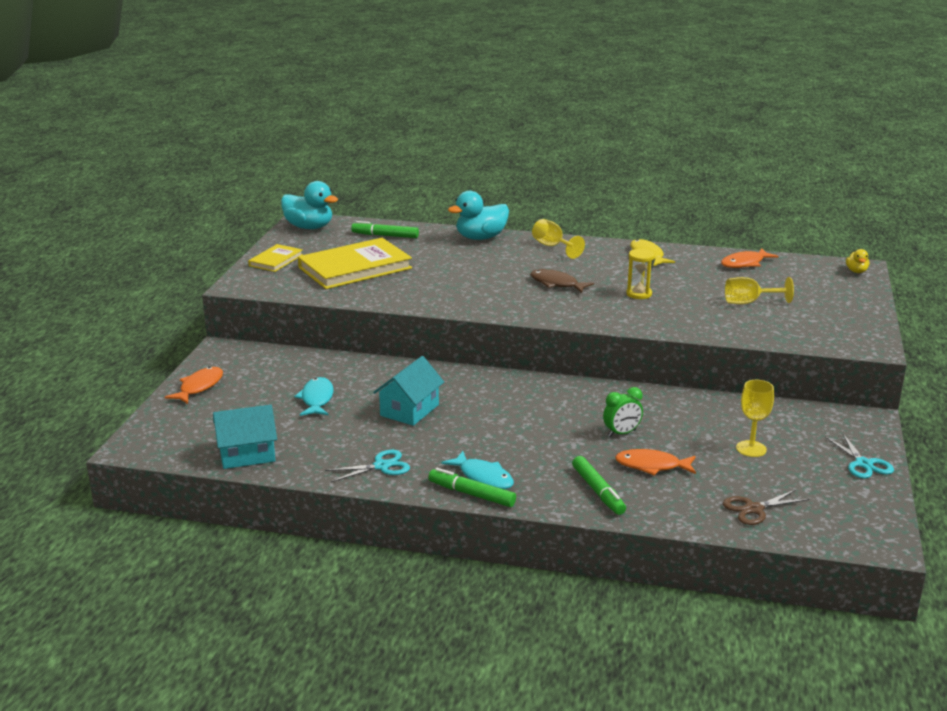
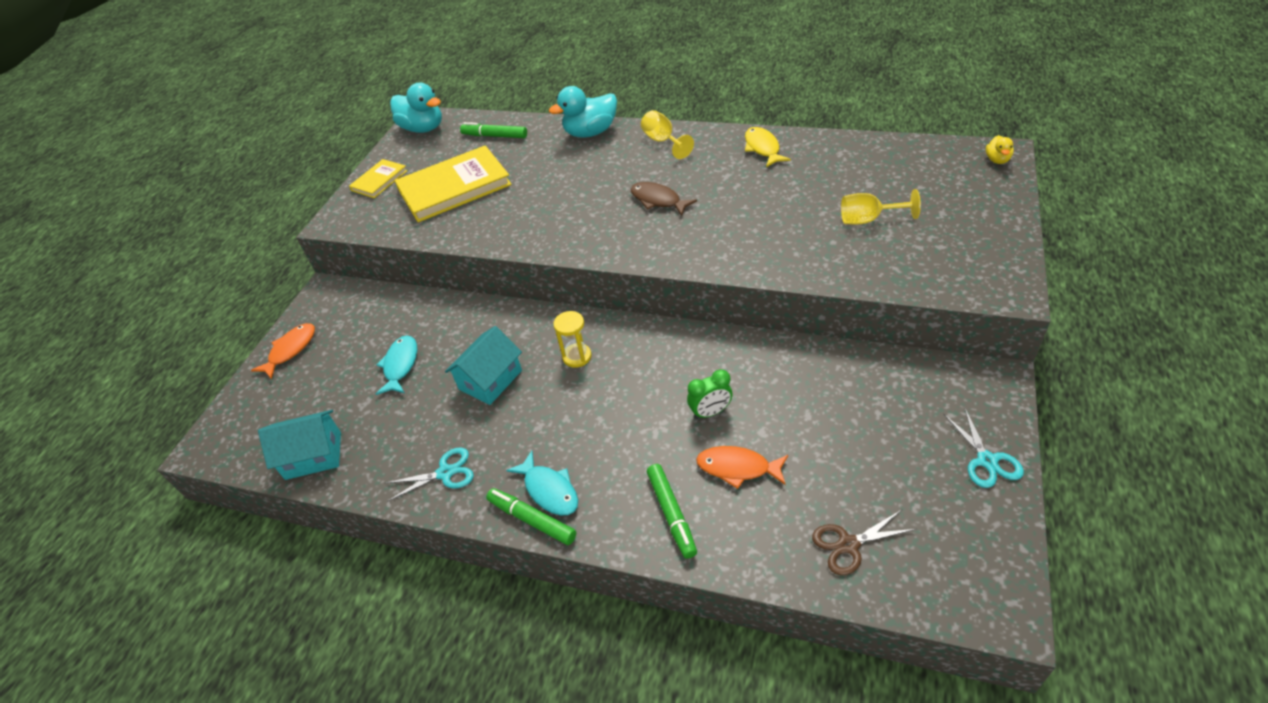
camera: 10 degrees right, 20 degrees up
yellow hourglass [626,249,655,299] -> yellow hourglass moved to [553,311,592,368]
orange fish [721,248,778,268] -> none
yellow goblet [736,380,774,457] -> none

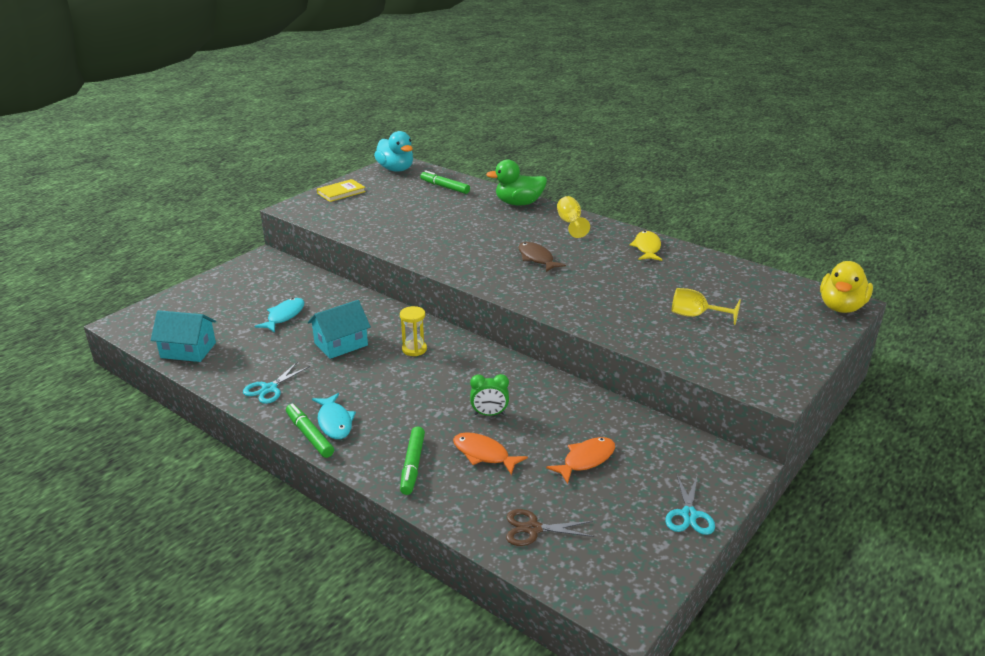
camera: 15 degrees right, 15 degrees down
orange fish [251,323,315,379] -> orange fish moved to [546,437,615,484]
turquoise scissors [386,447,474,502] -> turquoise scissors turned 120 degrees clockwise [243,362,310,404]
yellow book [395,145,512,222] -> none
turquoise duck [549,86,617,137] -> green duck [486,159,547,205]
yellow duck [986,135,1014,164] -> yellow duck [820,261,873,313], size x2.07

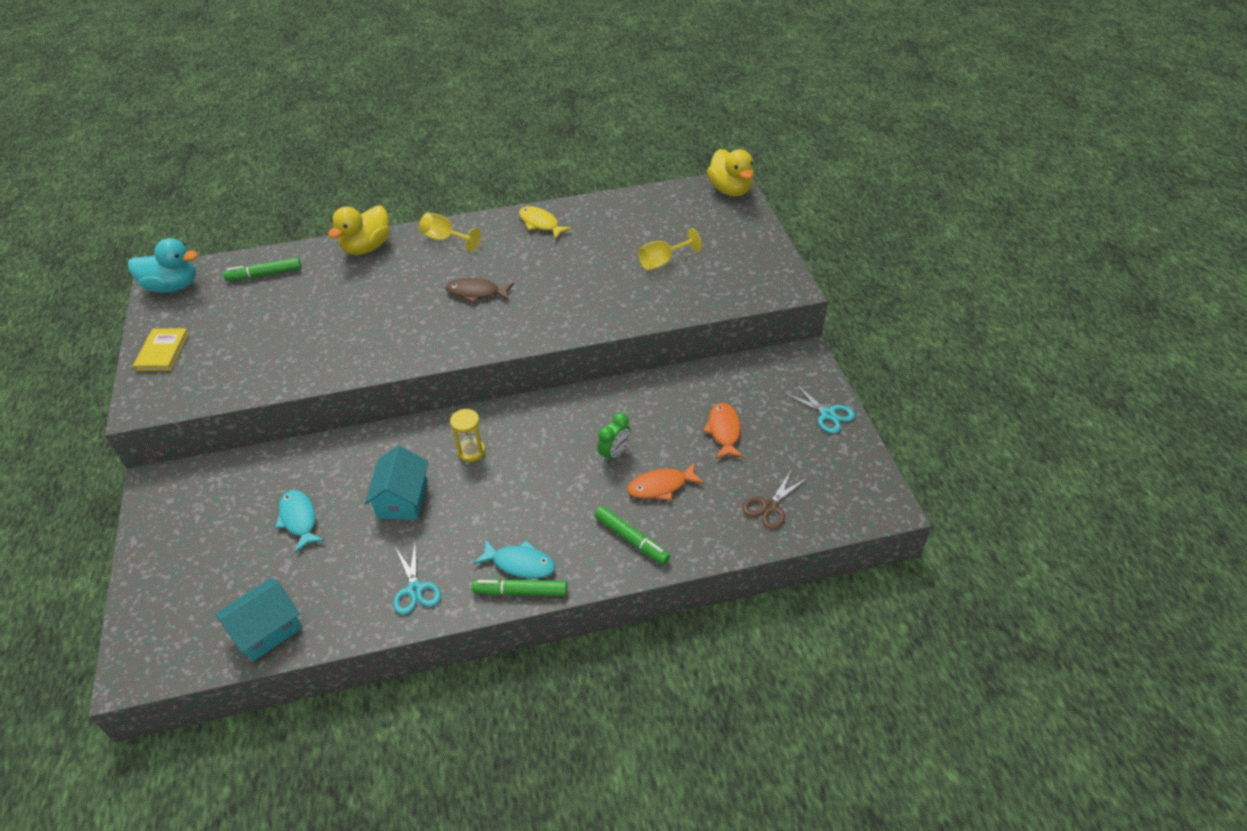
camera: 50 degrees left, 15 degrees up
green duck [486,159,547,205] -> yellow duck [328,205,390,255]

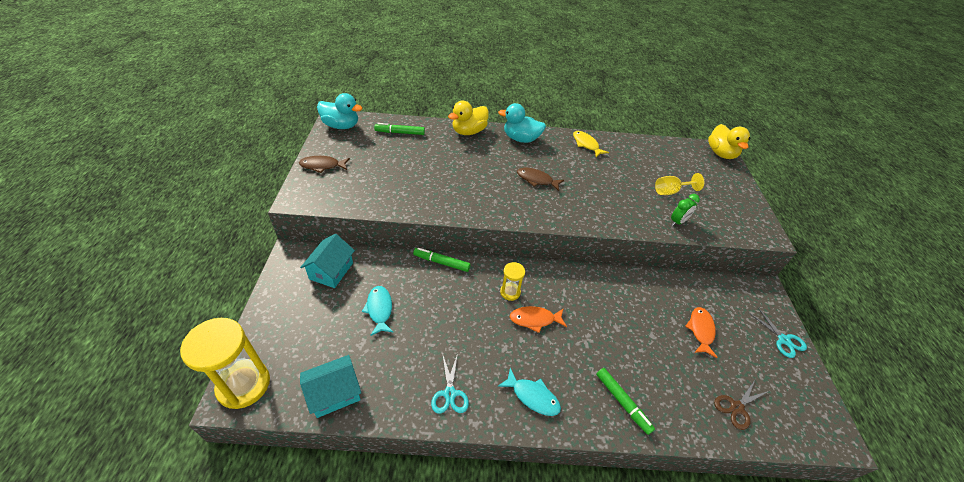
camera: 10 degrees right, 0 degrees up
yellow book [133,328,189,371] -> brown fish [299,156,350,173]
turquoise house [365,445,429,520] -> turquoise house moved to [300,234,355,288]
yellow goblet [419,212,481,252] -> turquoise duck [498,103,546,143]
green marker [472,579,568,596] -> green marker moved to [413,248,471,272]
green clock [598,413,631,463] -> green clock moved to [671,194,700,226]
orange fish [627,462,705,501] -> orange fish moved to [509,306,567,333]
none -> yellow hourglass [180,318,270,409]

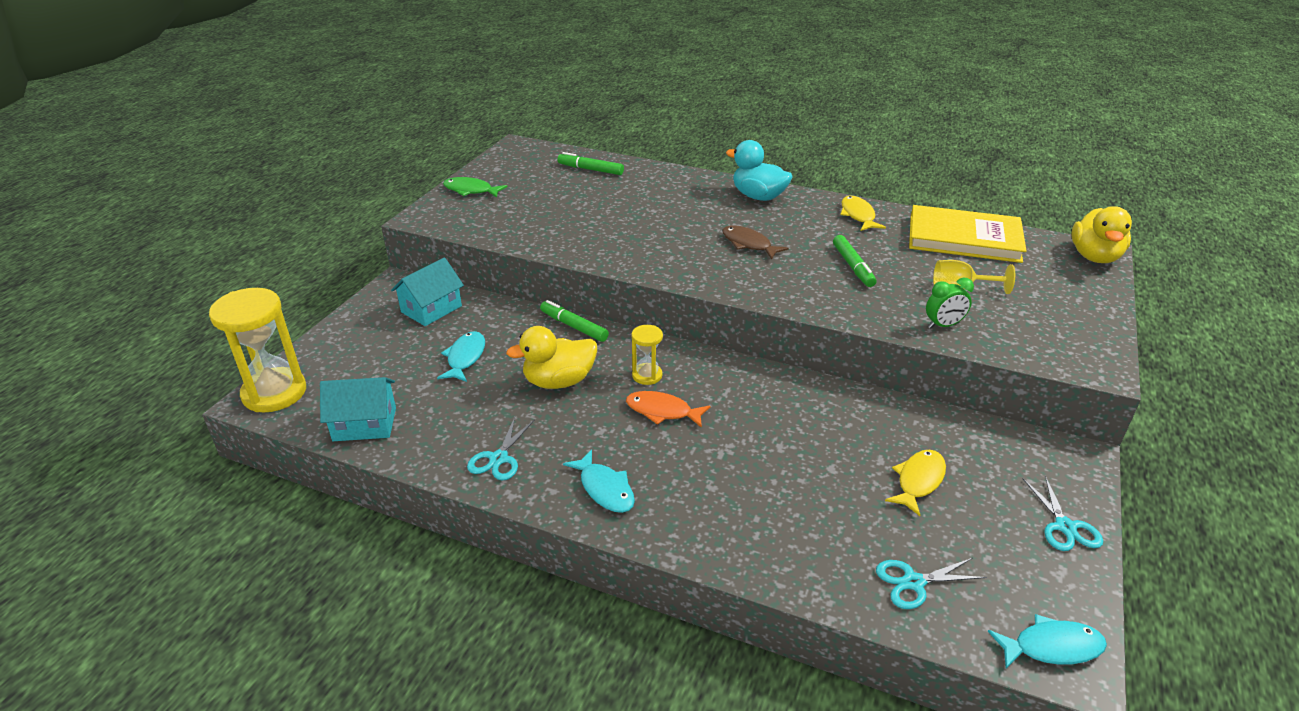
camera: 25 degrees right, 10 degrees down
brown fish [299,156,350,173] -> green fish [443,177,507,198]
turquoise duck [317,93,362,129] -> none
yellow duck [448,101,489,135] -> yellow duck moved to [506,326,597,389]
green marker [596,368,655,435] -> green marker moved to [833,235,876,287]
orange fish [685,307,718,358] -> yellow fish [885,449,946,516]
brown scissors [714,380,769,430] -> turquoise scissors [876,558,987,609]
none -> yellow book [909,205,1026,263]
none -> turquoise fish [988,614,1107,669]

